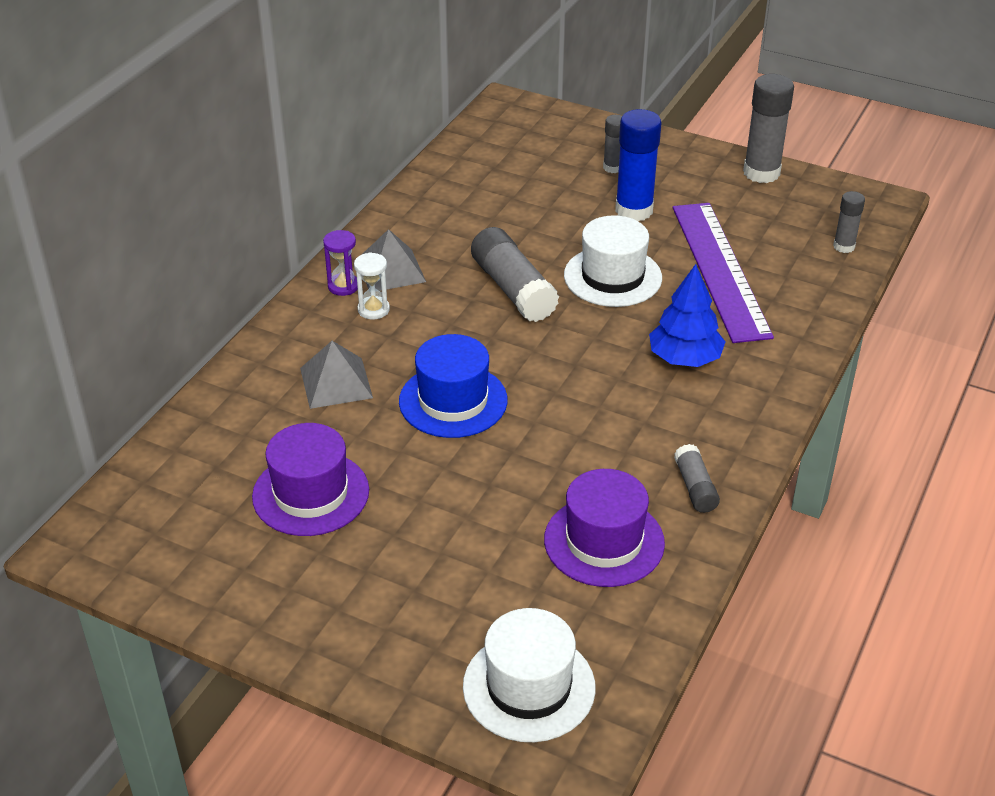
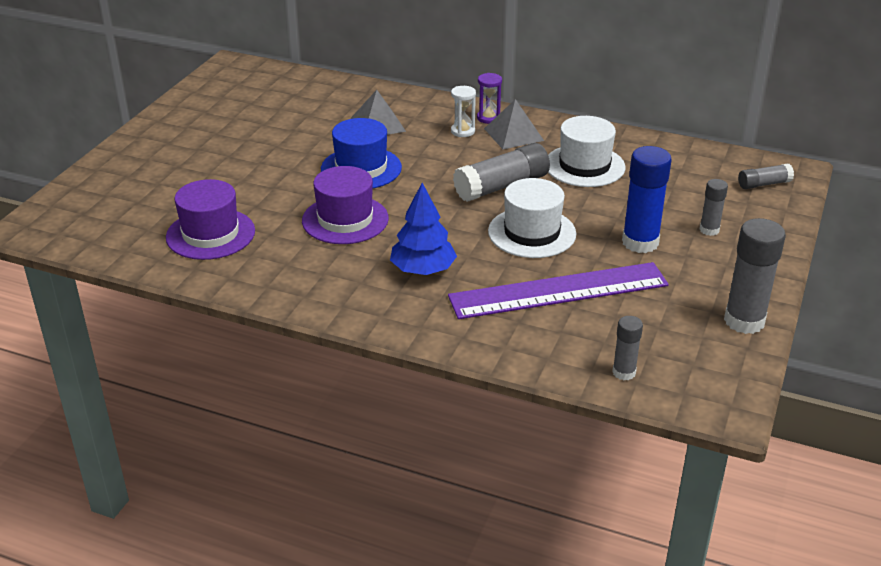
camera: 85 degrees right, 5 degrees down
purple hat [252,423,369,536] -> purple hat moved to [302,166,389,244]
white hat [463,608,596,742] -> white hat moved to [548,116,625,187]
grey glue stick [674,444,720,513] -> grey glue stick moved to [738,163,794,189]

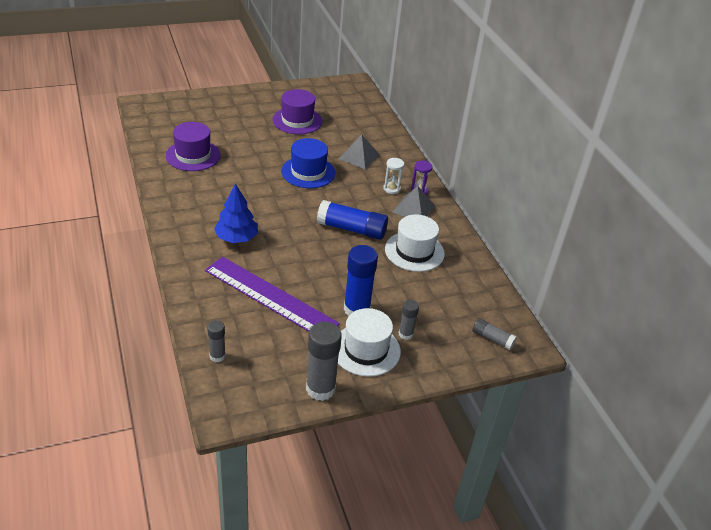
camera: 45 degrees right, 5 degrees up
purple hat [302,166,389,244] -> purple hat moved to [273,89,322,134]
grey glue stick [453,143,550,202] -> blue glue stick [317,200,388,240]
white hat [488,178,576,258] -> white hat moved to [338,308,401,377]

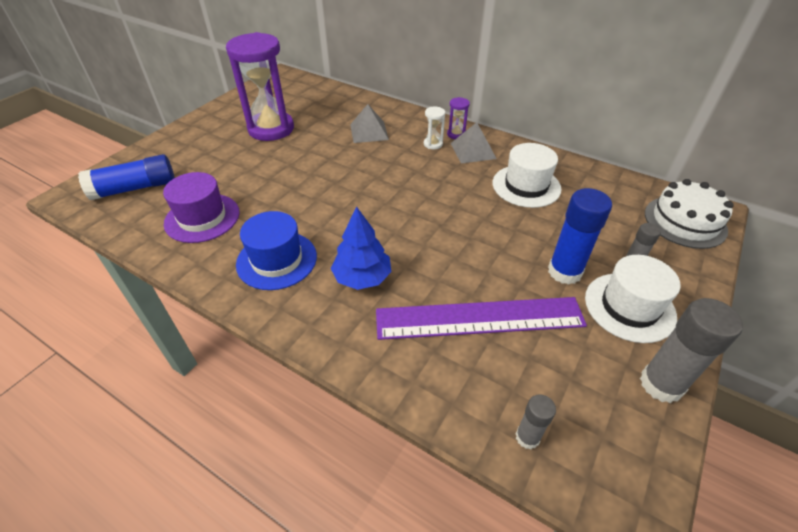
camera: 35 degrees left, 5 degrees up
purple hat [273,89,322,134] -> purple hourglass [226,32,294,141]
blue hat [281,138,336,188] -> blue hat moved to [236,211,317,290]
blue glue stick [317,200,388,240] -> blue glue stick moved to [78,154,175,200]
grey glue stick [472,318,517,350] -> white cake [645,179,734,249]

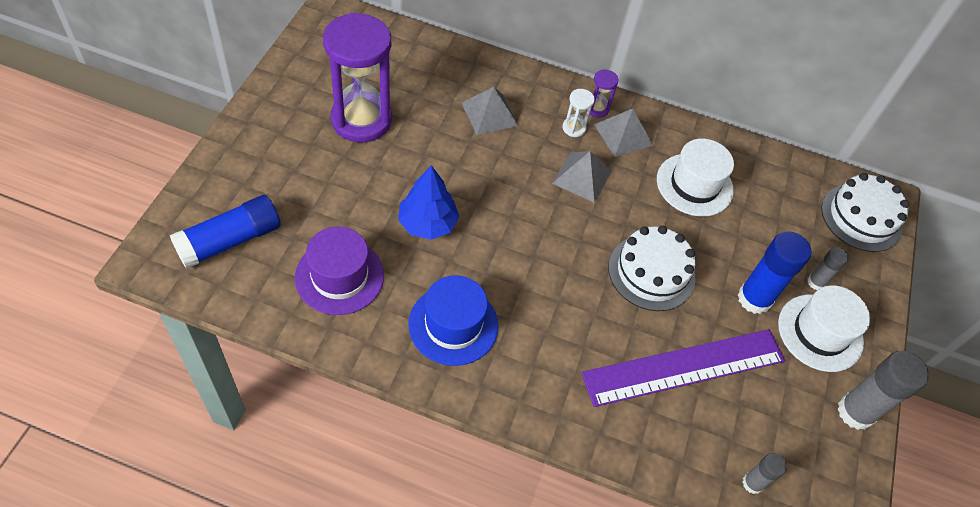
camera: 20 degrees left, 10 degrees up
blue tree [331,206,391,290] -> blue tree moved to [398,165,459,240]
none -> grey pyramid [552,151,612,203]
none -> white cake [609,225,696,311]

